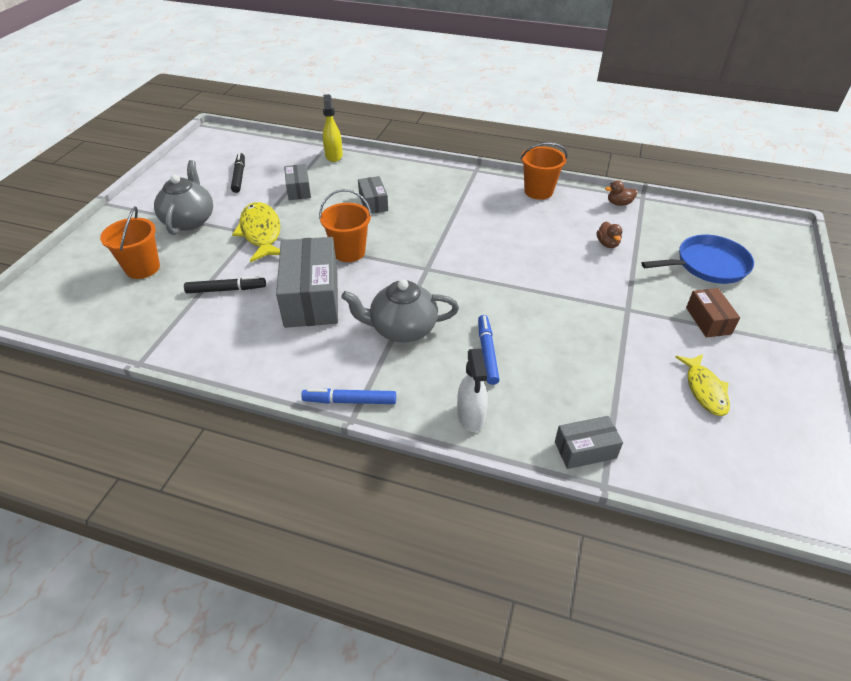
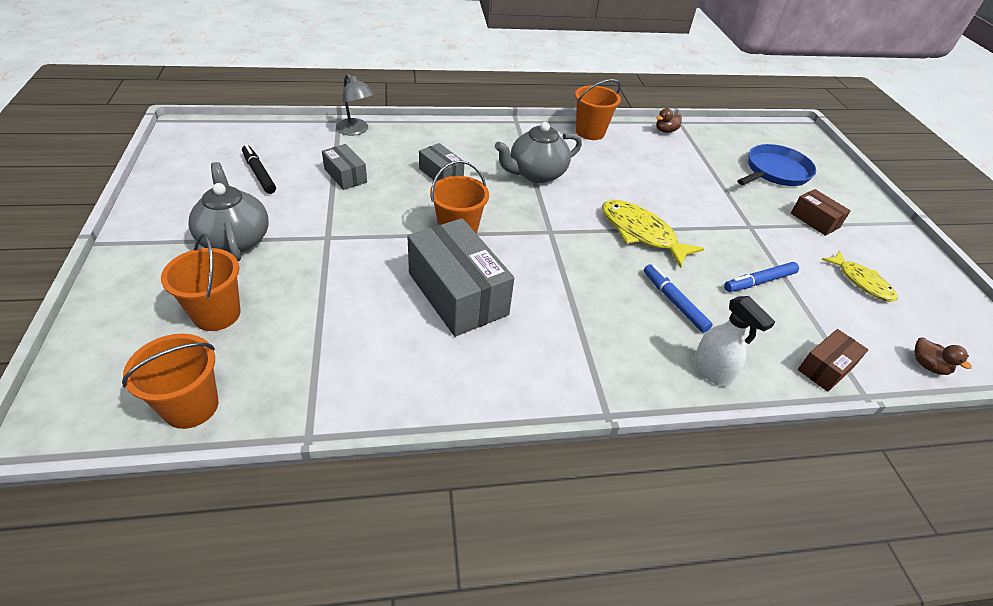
camera: 30 degrees left, 0 degrees up
black marker [184,276,266,293] -> none
yellow fish [232,202,281,262] -> yellow fish moved to [602,200,704,268]
blue marker [301,389,396,404] -> blue marker moved to [724,262,799,292]
yellow spray bottle [323,94,343,162] -> grey lamp [336,74,373,136]
grey teapot [341,279,459,342] -> grey teapot moved to [495,122,582,183]
grey box [555,416,623,469] -> brown box [798,329,868,392]
brown duck [596,222,622,248] -> brown duck moved to [915,337,972,375]
none -> orange bucket [122,334,218,429]

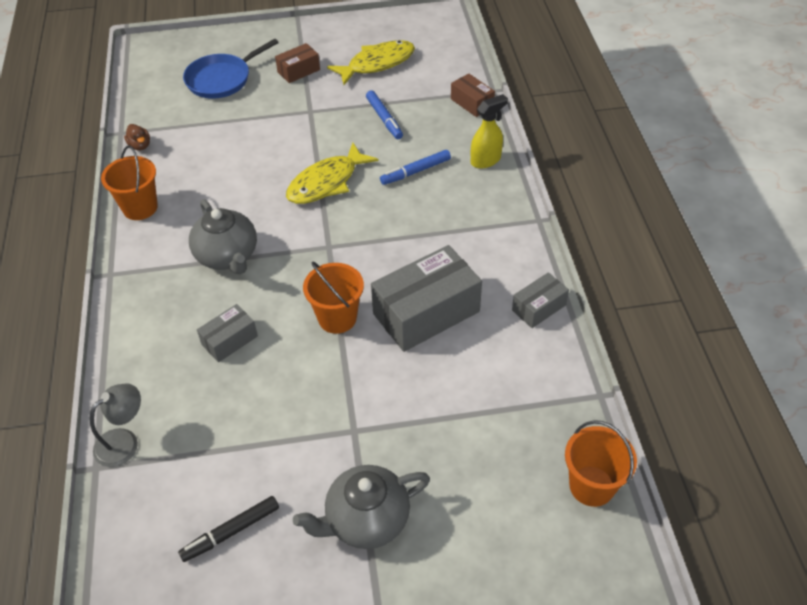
camera: 85 degrees left, 5 degrees up
orange bucket [161,234,241,331] -> none
grey box [322,144,367,190] -> grey box moved to [512,272,569,328]
white spray bottle [694,296,775,386] -> yellow spray bottle [471,94,508,169]
blue pan [737,144,816,186] -> blue pan turned 90 degrees counterclockwise [183,39,279,99]
yellow fish [821,251,898,302] -> yellow fish [327,40,415,85], size x1.51
brown duck [915,337,972,375] -> none

